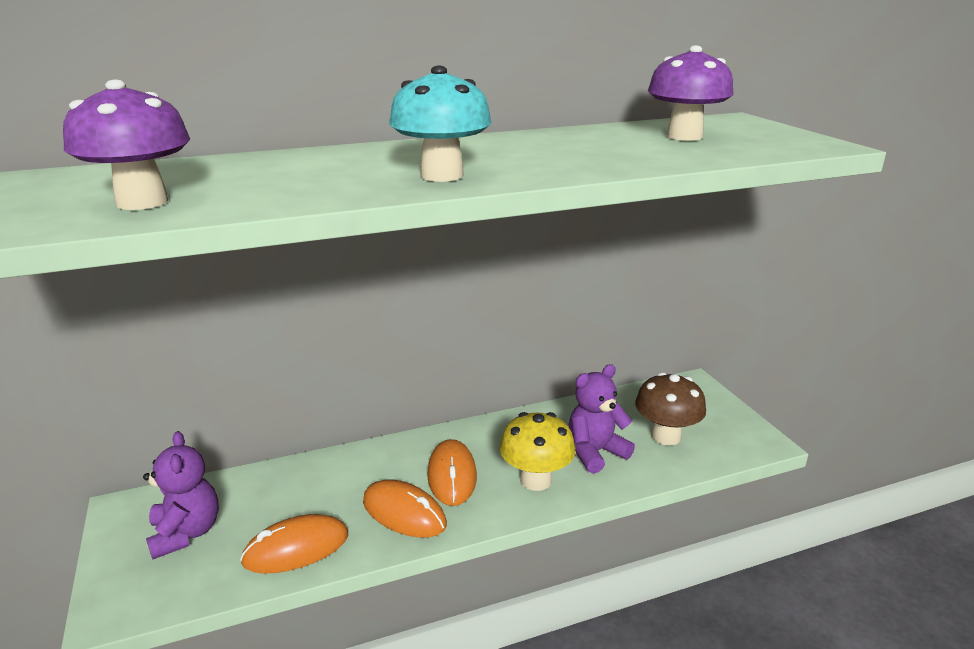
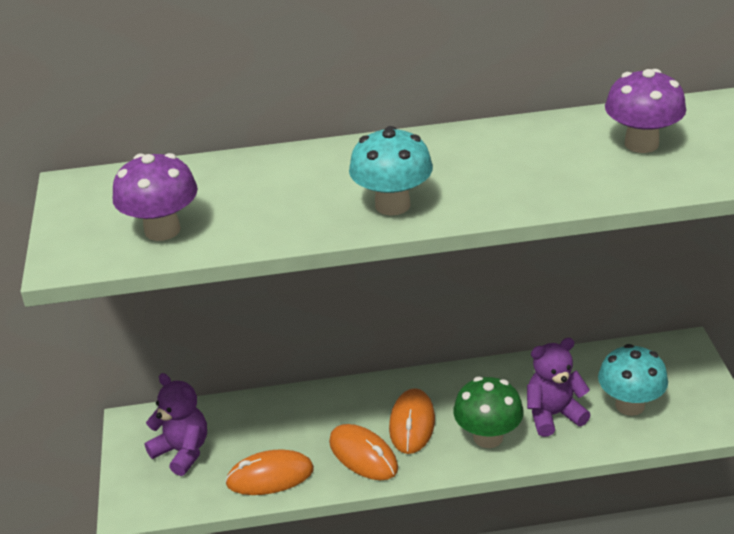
camera: 15 degrees right, 10 degrees up
purple teddy bear [143,431,219,559] -> purple teddy bear turned 45 degrees counterclockwise [145,373,207,476]
yellow mushroom [500,412,575,491] -> green mushroom [453,376,524,448]
brown mushroom [635,372,706,445] -> turquoise mushroom [598,344,668,416]

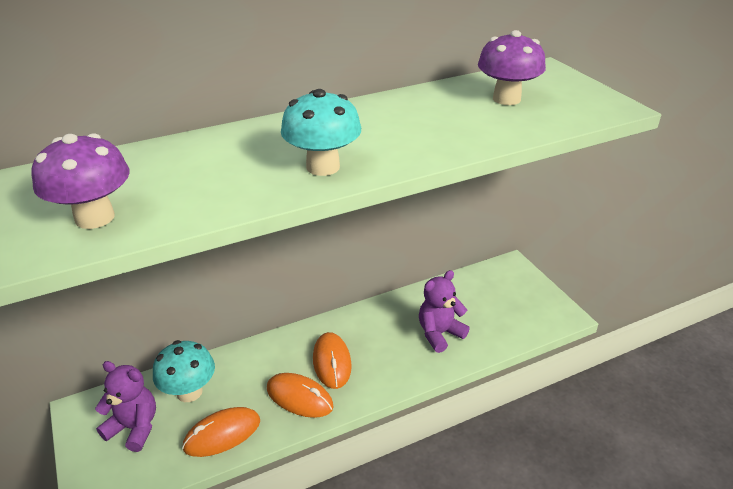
camera: 20 degrees left, 0 degrees up
green mushroom [453,376,524,448] -> none
turquoise mushroom [598,344,668,416] -> turquoise mushroom moved to [153,340,215,402]

